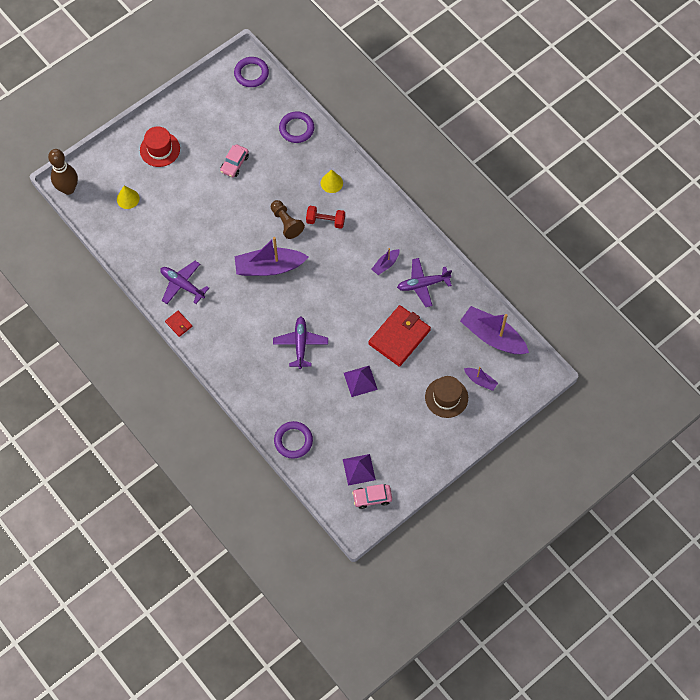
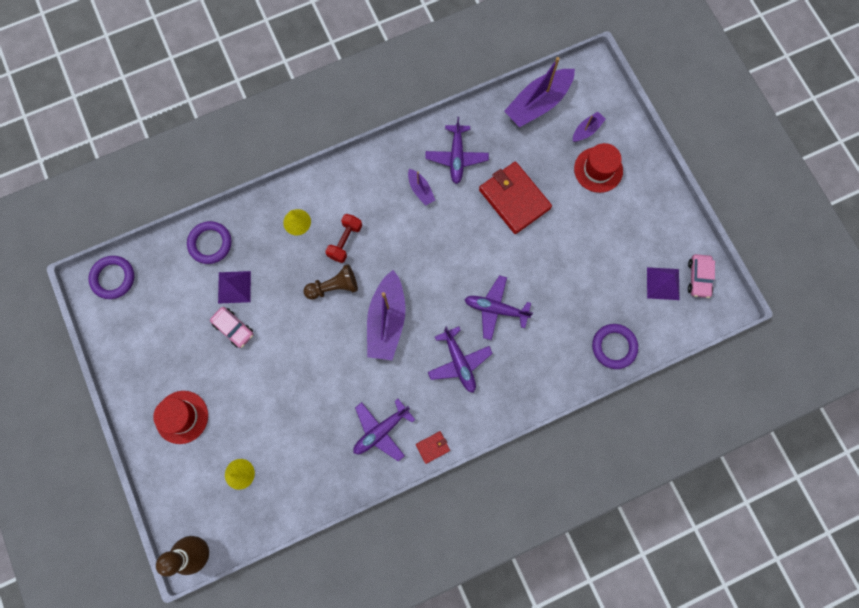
camera: 75 degrees left, 10 degrees up
purple pyramid [344,366,378,397] -> purple pyramid moved to [218,271,251,304]
brown hat [425,376,468,418] -> red hat [574,143,623,193]
none -> purple plane [428,326,493,393]

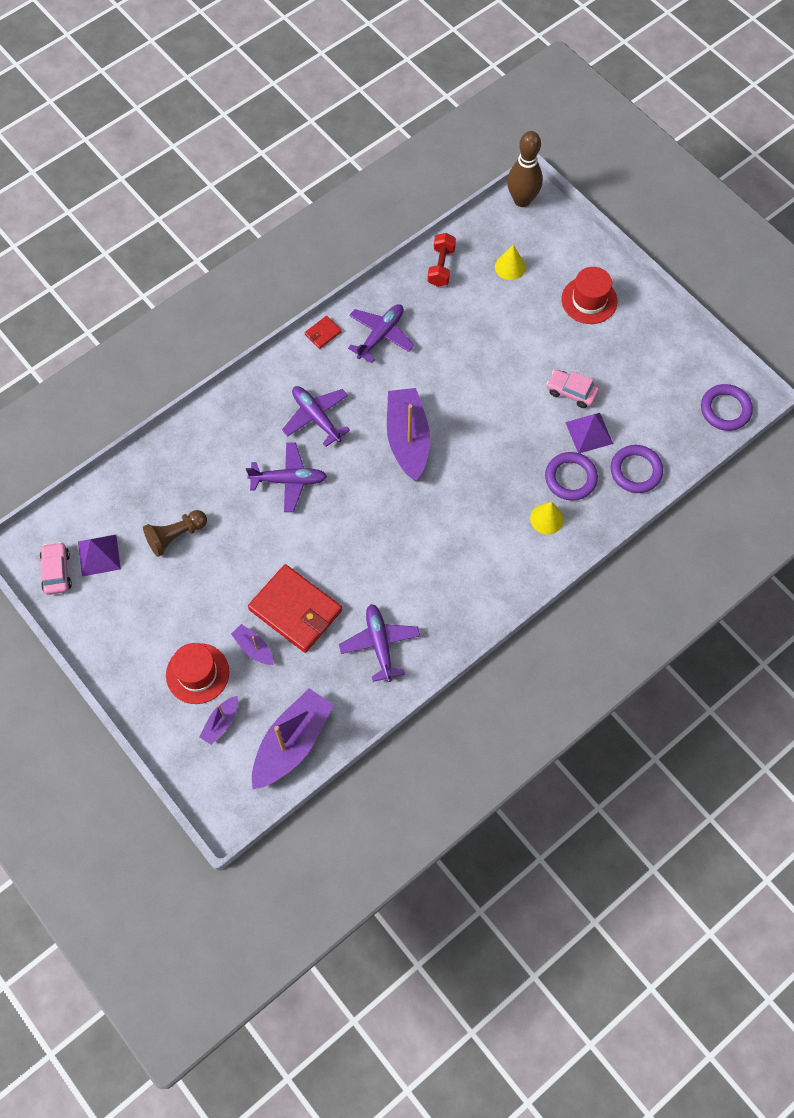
camera: 165 degrees right, 10 degrees down
brown pawn [304,264,358,300] -> brown pawn moved to [143,510,207,557]
red dumbbell [325,214,362,263] -> red dumbbell moved to [428,233,456,287]
purple boat [408,169,435,206] -> purple boat moved to [231,624,273,665]
purple ring [592,324,638,369] -> purple ring moved to [545,452,598,501]

